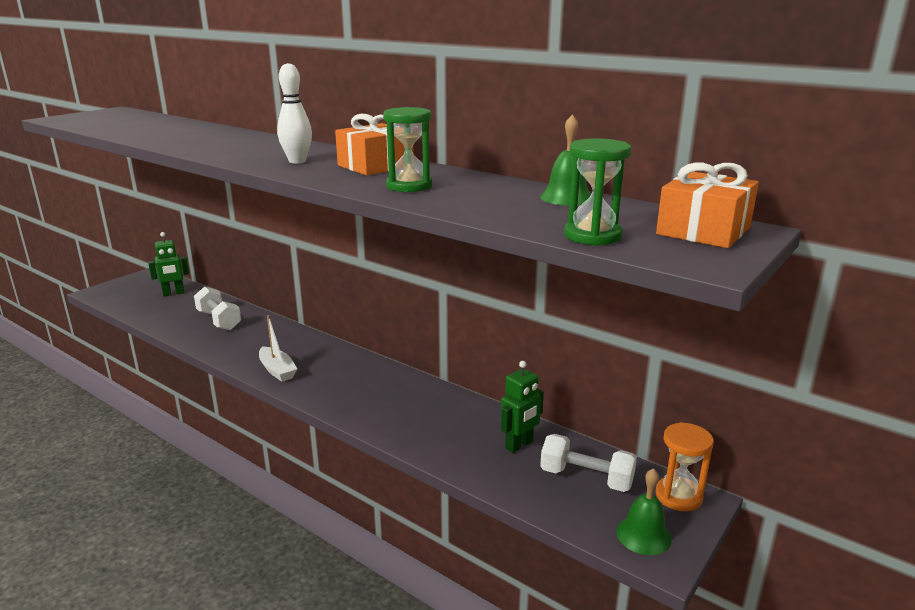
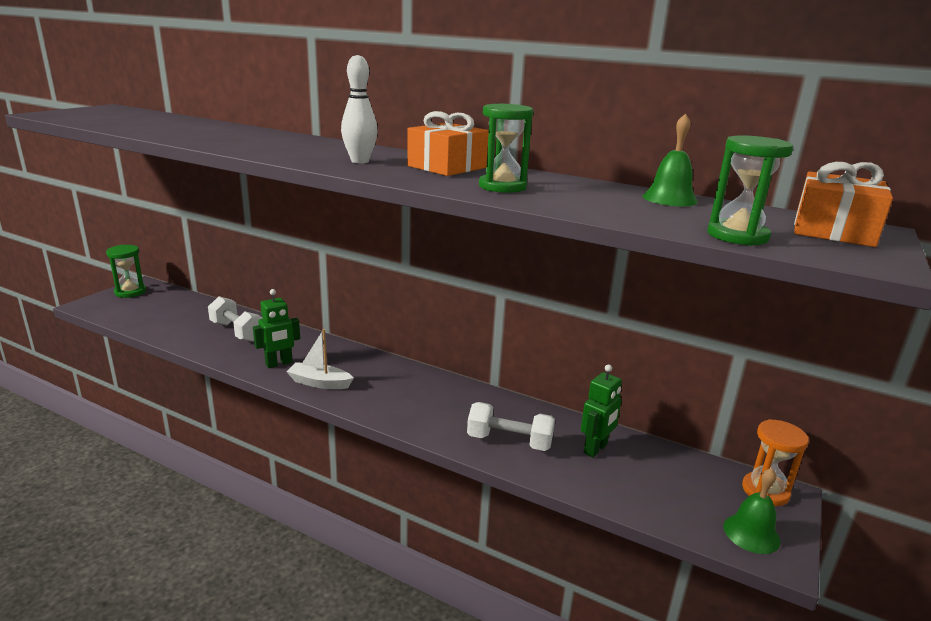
camera: 10 degrees left, 0 degrees up
green robot [148,232,189,296] -> green robot moved to [253,289,300,368]
white boat [259,315,297,382] -> white boat turned 150 degrees clockwise [286,329,354,389]
white dumbbell [540,434,637,492] -> white dumbbell moved to [467,402,555,451]
none -> green hourglass [106,245,146,298]

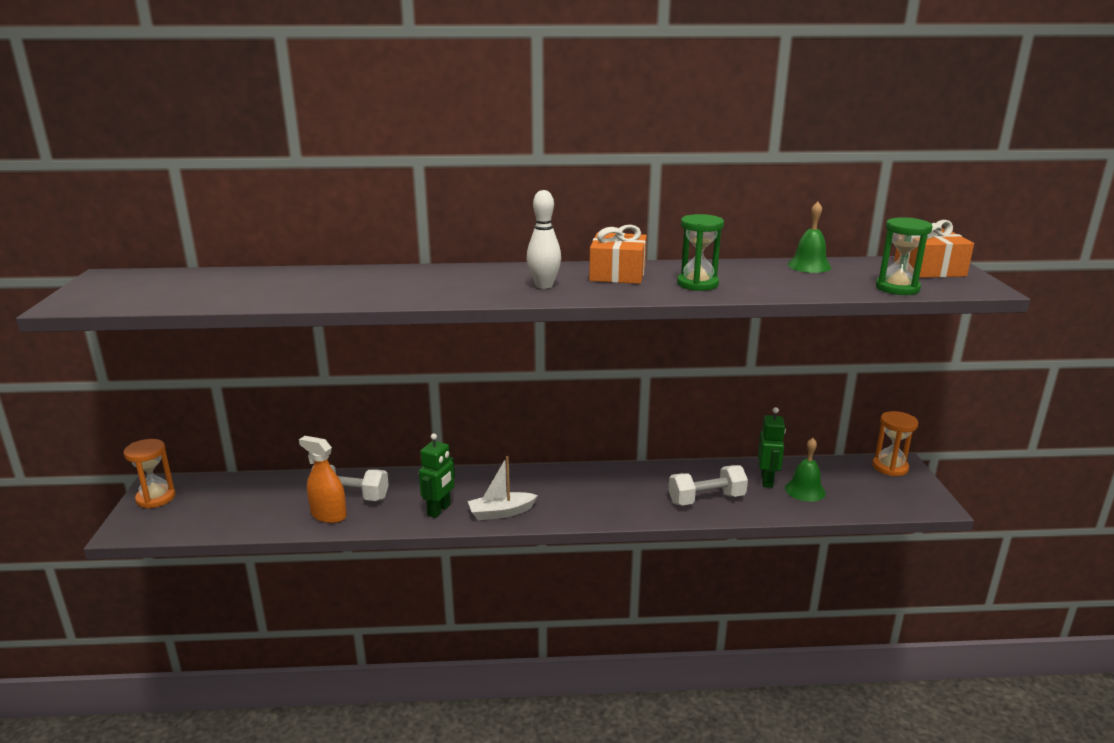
camera: 30 degrees left, 0 degrees up
green hourglass [106,245,146,298] -> orange hourglass [123,439,175,509]
green bell [724,468,780,554] -> green bell moved to [785,438,826,502]
none -> orange spray bottle [299,436,347,523]

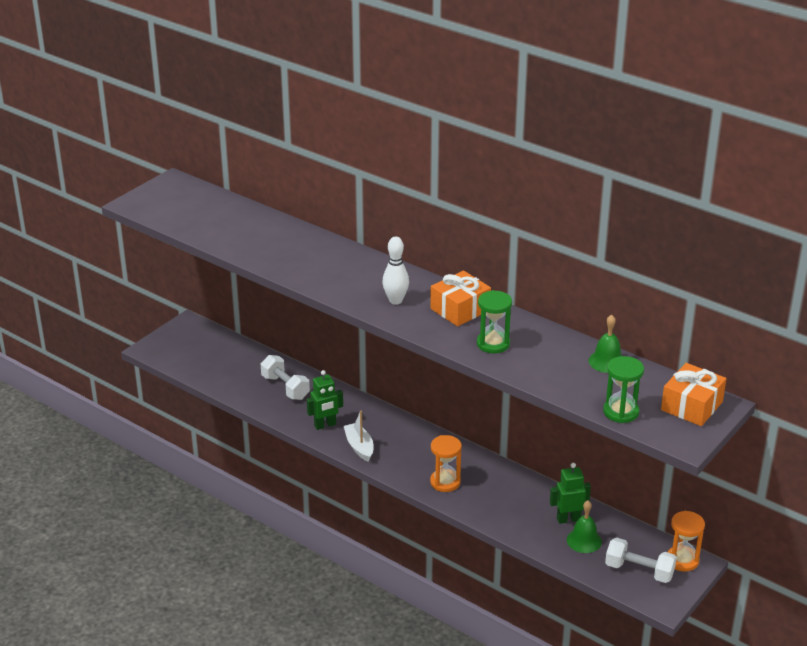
camera: 40 degrees right, 10 degrees up
orange hourglass [123,439,175,509] -> orange hourglass moved to [430,435,462,492]
orange spray bottle [299,436,347,523] -> none
white boat [468,456,538,520] -> white boat turned 45 degrees clockwise [344,411,373,462]
white dumbbell [669,465,748,506] -> white dumbbell moved to [605,537,677,583]
green robot [758,407,786,488] -> green robot turned 150 degrees counterclockwise [550,463,591,524]

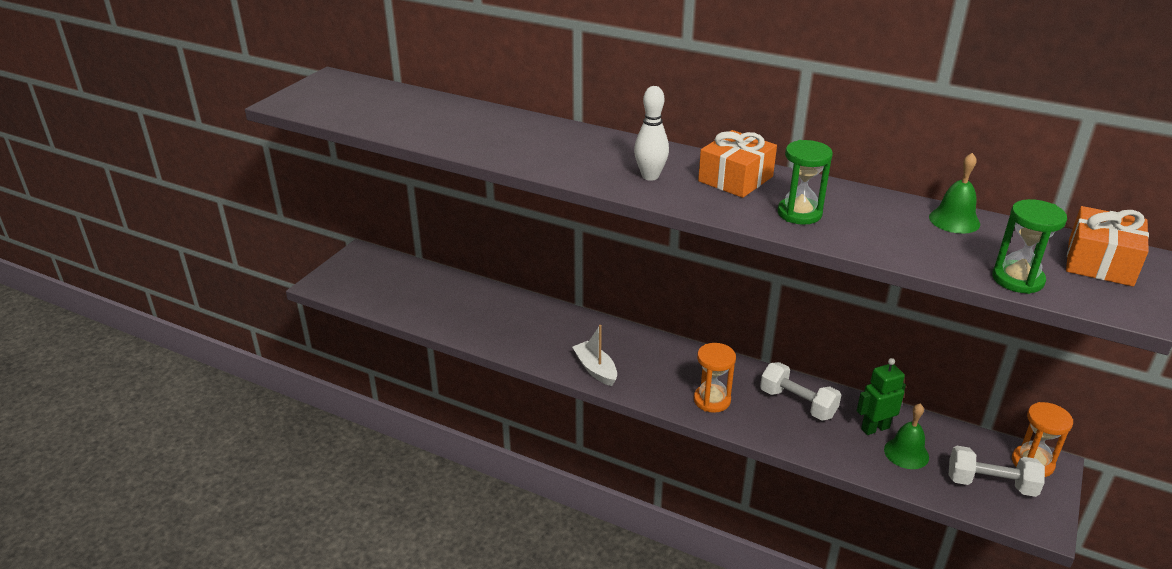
camera: 10 degrees left, 0 degrees up
white dumbbell [261,355,310,400] -> white dumbbell moved to [760,362,841,421]
green robot [307,370,343,430] -> none

